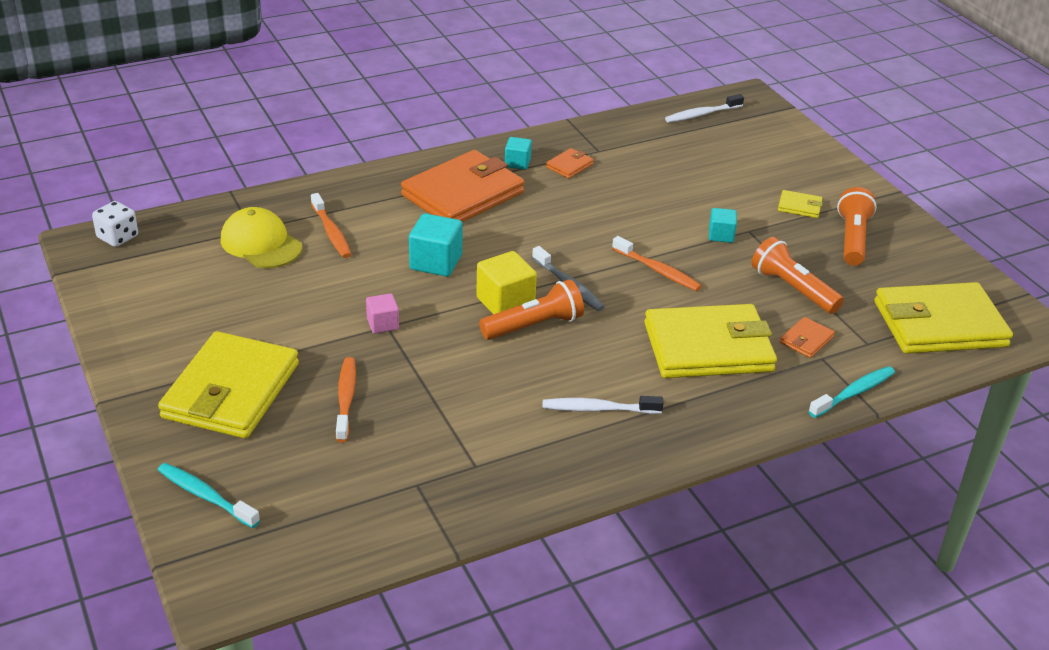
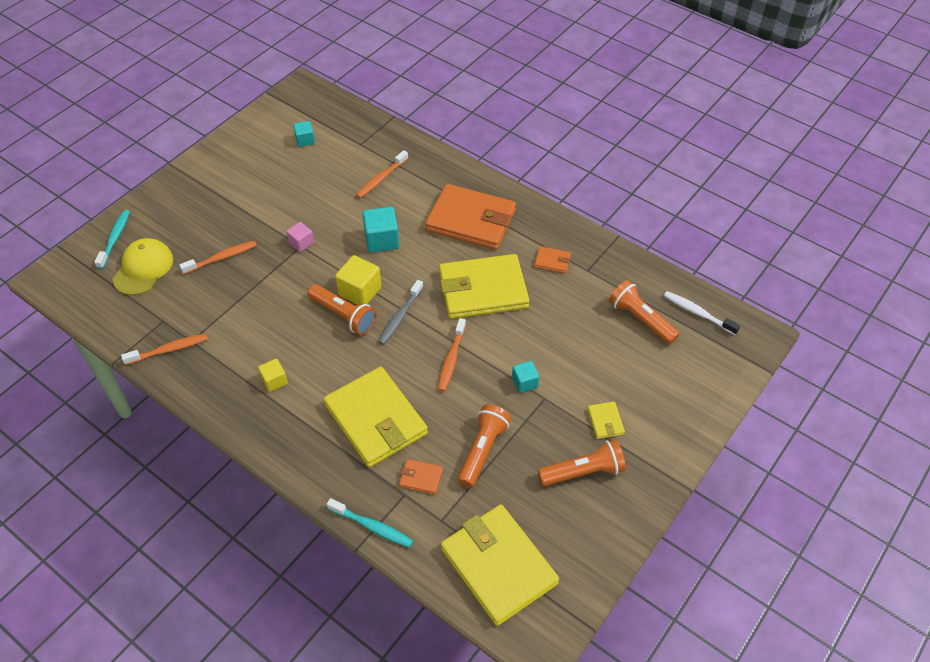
camera: 65 degrees right, 15 degrees up
white dice [92,201,138,247] -> none
yellow wallet [158,331,299,438] -> yellow wallet moved to [439,254,530,319]
yellow cap [221,207,302,268] -> yellow cap moved to [113,238,173,295]
turquoise cube [505,137,532,170] -> turquoise cube moved to [293,121,315,147]
white toothbrush [543,396,664,414] -> yellow cube [258,359,288,392]
none -> orange toothbrush [121,334,208,365]
none -> orange flashlight [609,280,680,344]

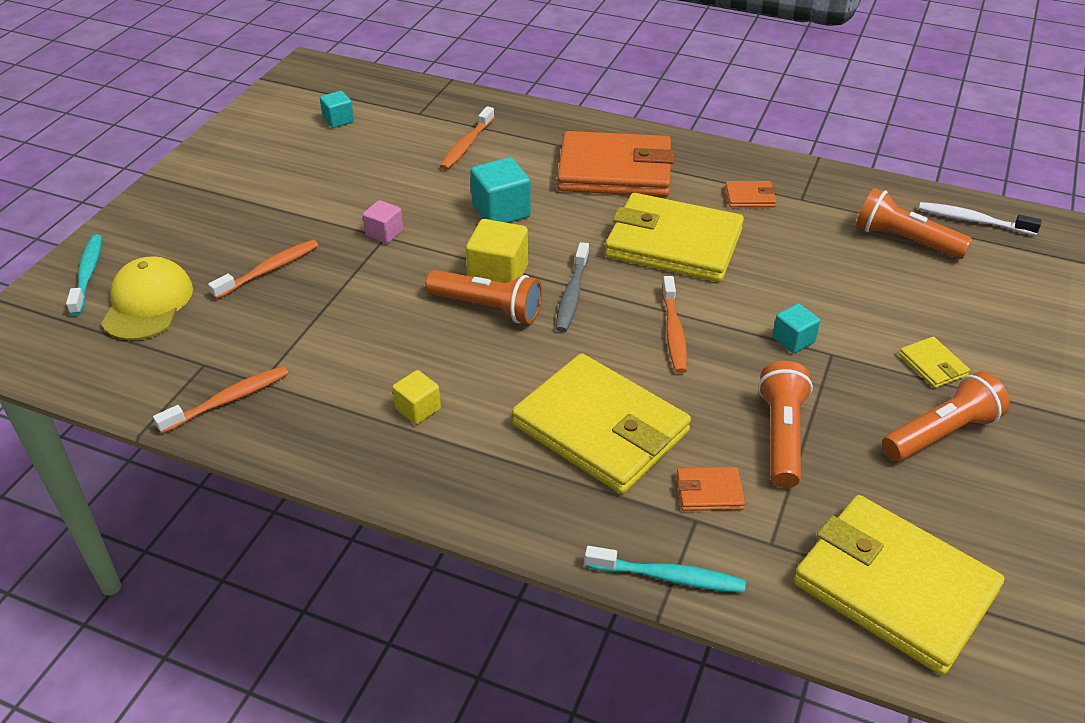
camera: 15 degrees left, 10 degrees down
yellow wallet [439,254,530,319] -> yellow wallet turned 45 degrees clockwise [605,193,744,282]

